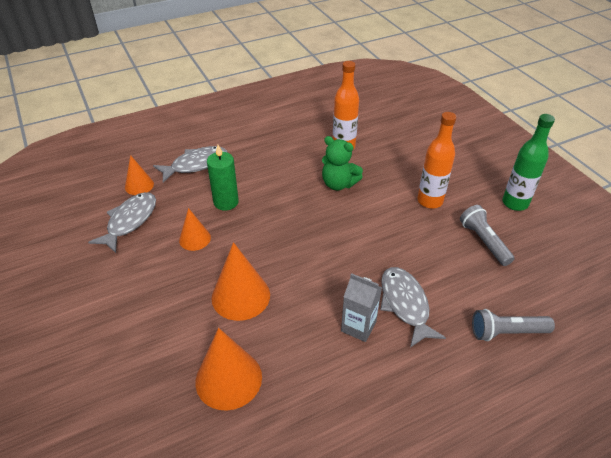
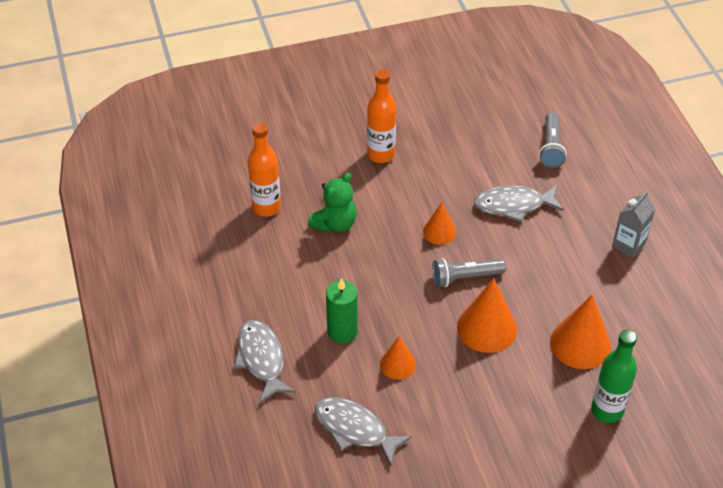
camera: 80 degrees left, 5 degrees up
orange cone [125,155,154,195] -> orange cone moved to [423,202,456,245]
grey carton [341,273,382,342] -> grey carton moved to [612,191,655,258]
grey flashlight [460,205,515,266] -> grey flashlight moved to [432,258,506,287]
green bottle [502,114,555,211] -> green bottle moved to [591,329,637,423]

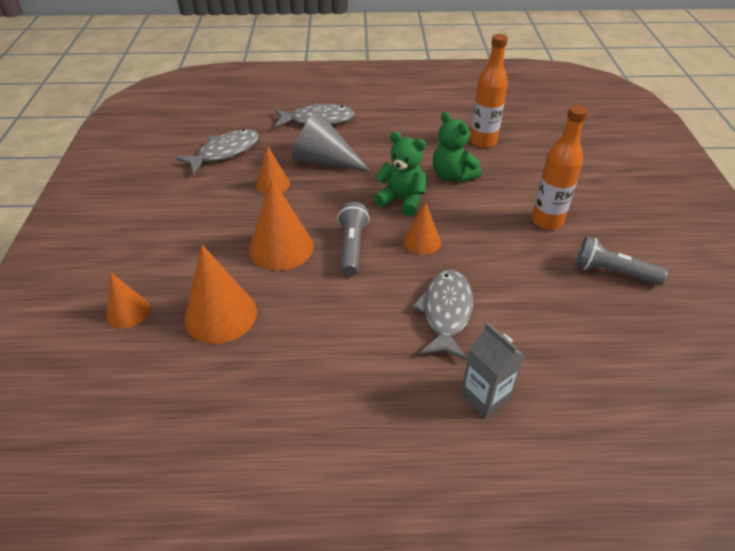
camera: 105 degrees right, 5 degrees down
green candle [326,278,358,344] -> grey cone [292,110,371,172]
grey flashlight [539,112,567,168] -> grey flashlight moved to [575,236,668,285]
green bottle [591,329,637,423] -> orange cone [106,272,150,329]
grey carton [612,191,655,258] -> grey carton moved to [461,322,525,418]
none -> green teddy bear [374,132,426,216]

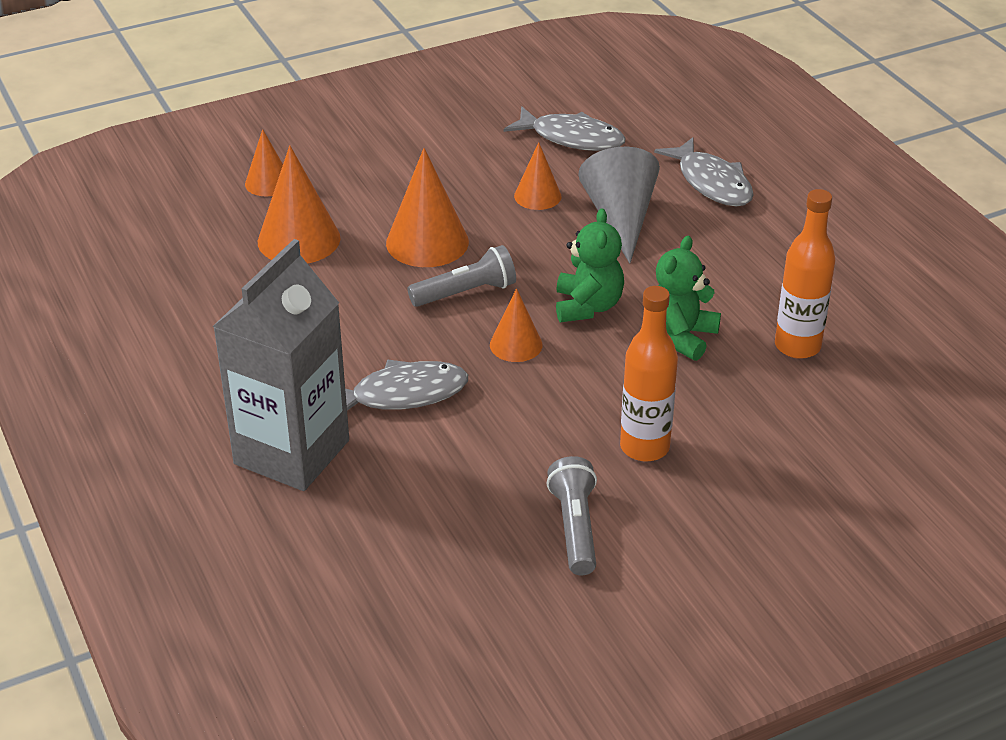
camera: 65 degrees right, 5 degrees down
grey carton [461,322,525,418] -> grey carton [212,239,349,491], size x2.00

